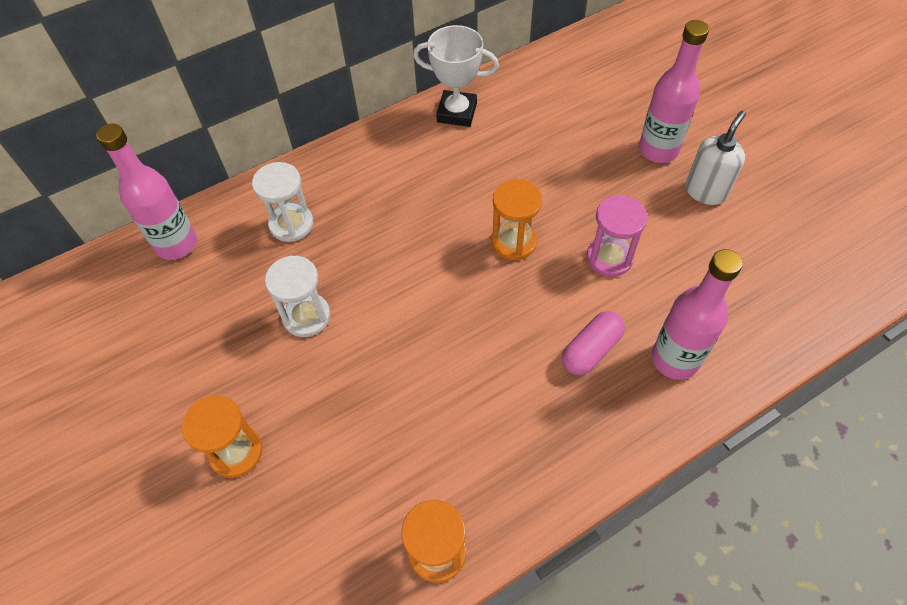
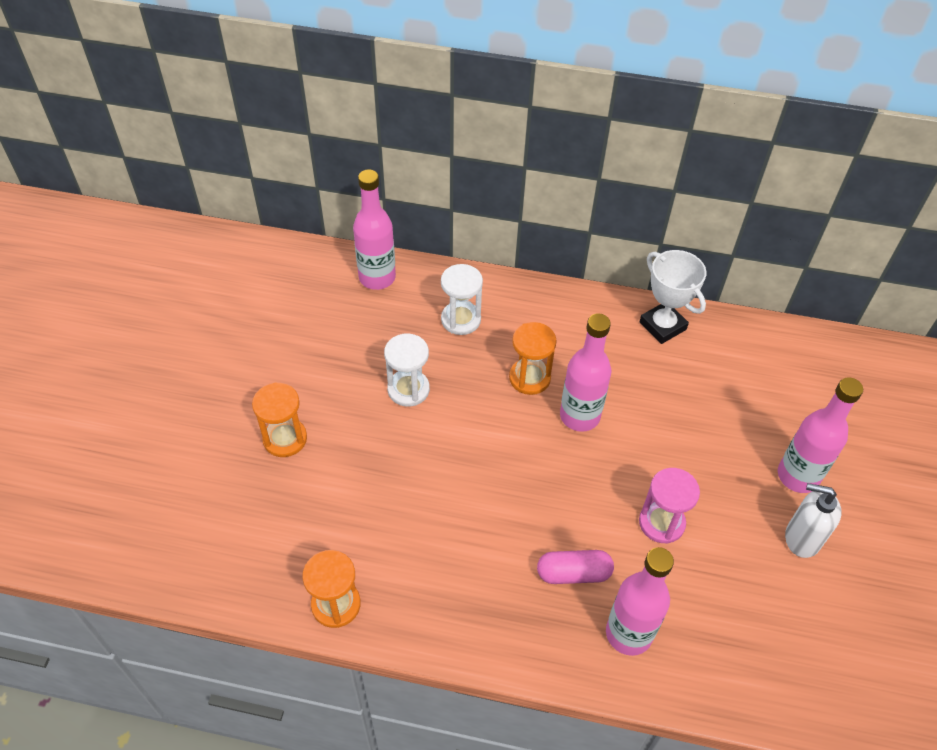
camera: 40 degrees right, 5 degrees down
orange hourglass [491,179,542,260] -> orange hourglass moved to [509,322,557,395]
white soap dispenser [686,111,746,205] -> white soap dispenser turned 150 degrees counterclockwise [785,483,841,558]
none -> pink bottle [560,313,611,432]

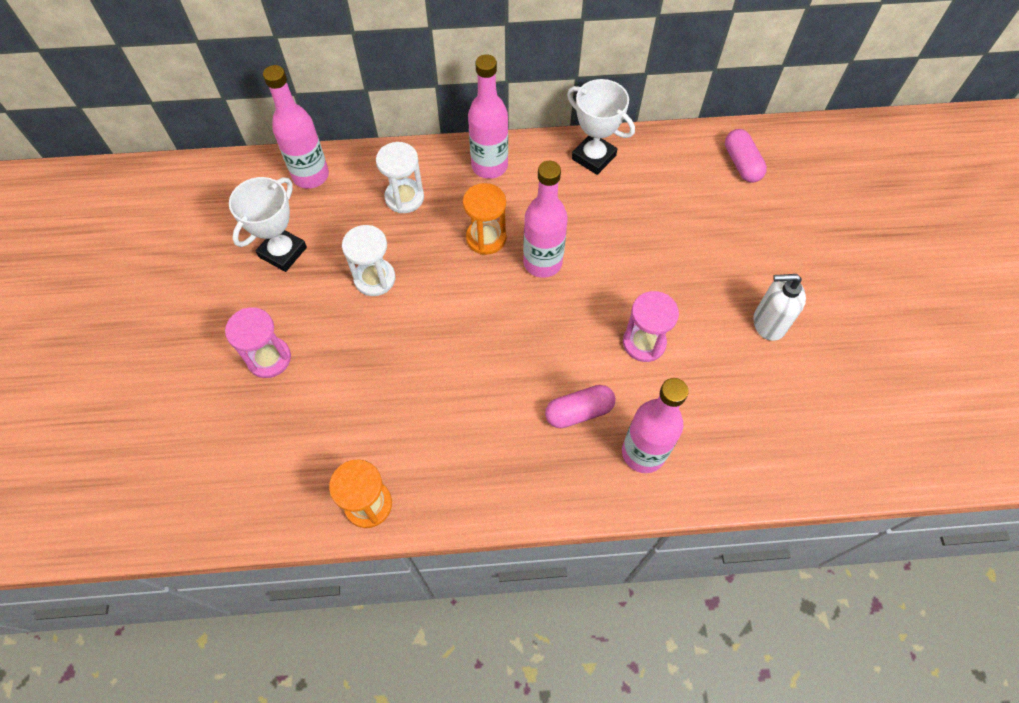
camera: 15 degrees left, 10 degrees up
orange hourglass [252,382,307,457] -> pink hourglass [225,307,291,378]
pink bottle [778,377,863,493] -> pink bottle moved to [468,54,508,179]
none -> white trophy [229,177,307,272]
none -> pink capsule [725,129,767,183]

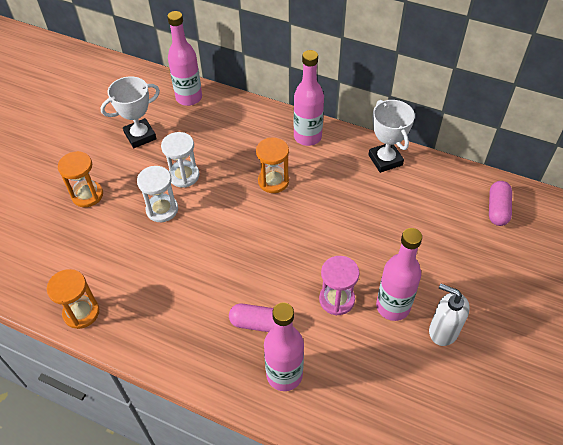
camera: 30 degrees right, 10 degrees down
pink hourglass [225,307,291,378] -> orange hourglass [58,151,103,207]
white hourglass [376,142,424,213] -> white hourglass moved to [137,166,178,222]
pink bottle [523,161,568,278] -> pink bottle moved to [376,228,422,321]

